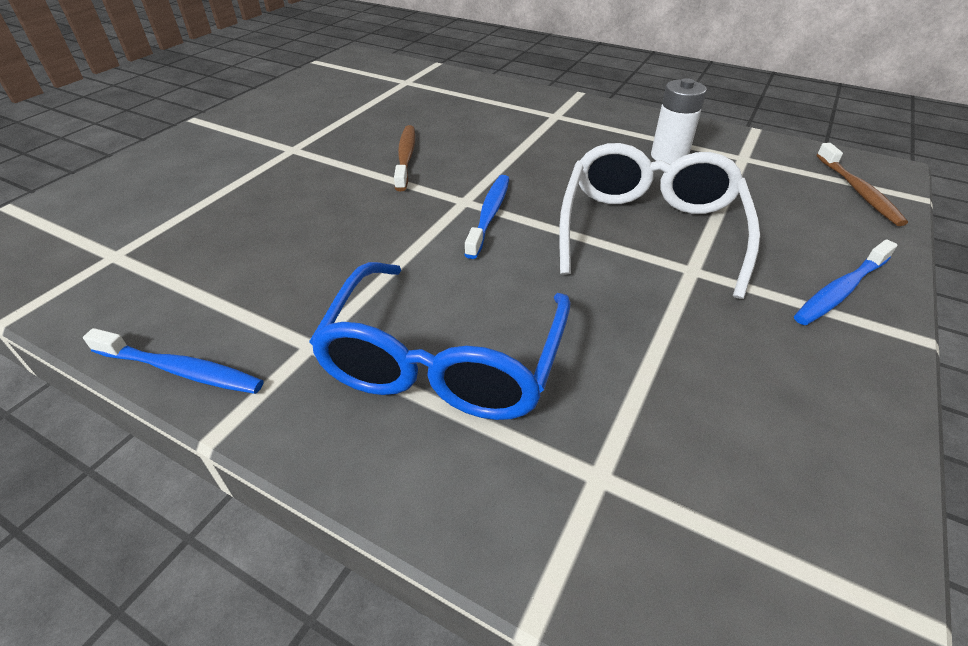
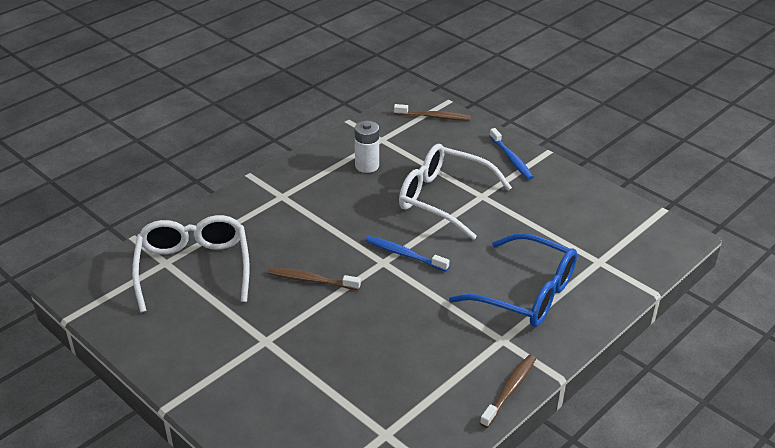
camera: 75 degrees left, 5 degrees down
blue toothbrush [83,328,263,394] -> brown toothbrush [480,355,536,428]
none -> white glasses [132,215,250,312]

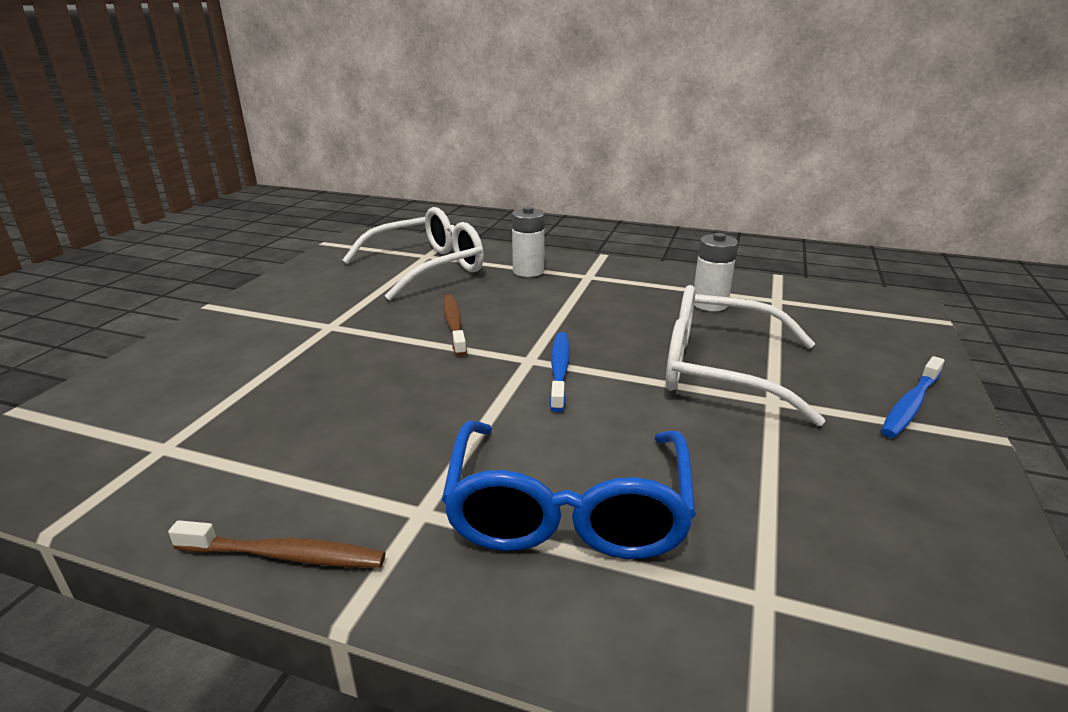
camera: 65 degrees right, 10 degrees down
brown toothbrush [394,104,471,121] -> none
white glasses [399,144,512,240] -> white glasses turned 75 degrees counterclockwise [666,285,825,426]
none -> white battery [512,206,545,277]

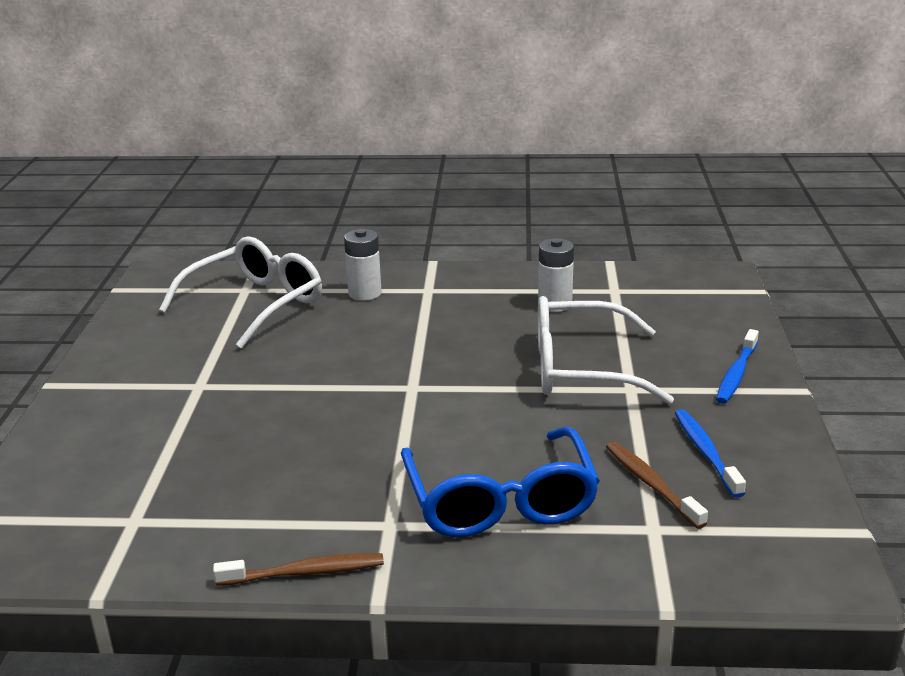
camera: 15 degrees left, 0 degrees up
brown toothbrush [443,295,467,357] -> brown toothbrush moved to [606,442,708,529]
blue toothbrush [550,332,570,412] -> blue toothbrush moved to [675,409,746,498]

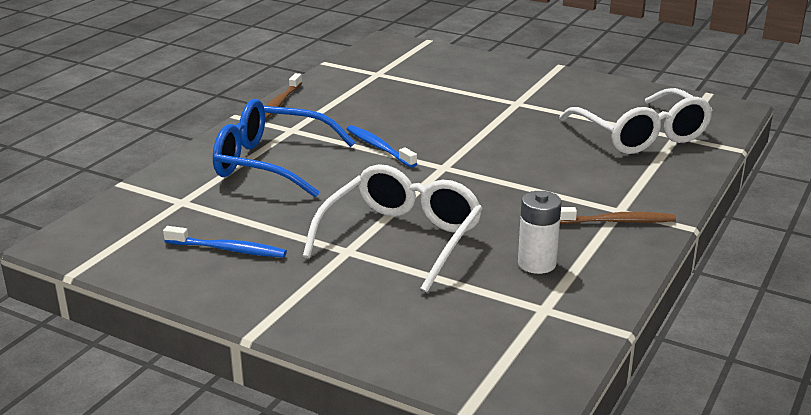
camera: 115 degrees right, 0 degrees up
white battery [344,229,382,301] -> none
brown toothbrush [606,442,708,529] -> brown toothbrush moved to [560,207,676,224]
blue toothbrush [716,329,759,404] -> blue toothbrush moved to [347,125,417,168]

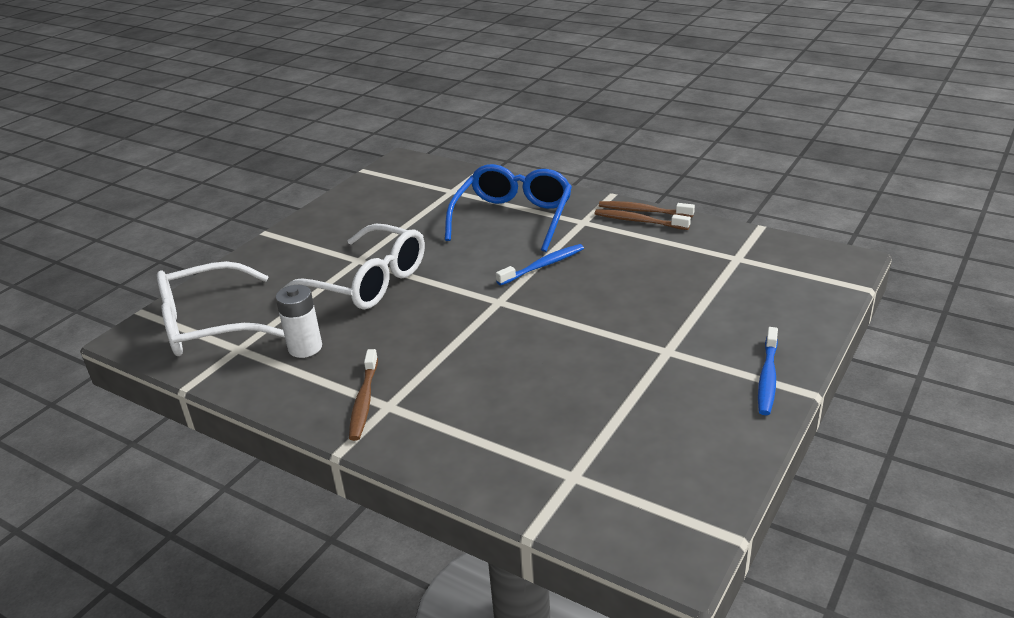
camera: 95 degrees right, 5 degrees up
blue toothbrush [163,226,287,258] -> blue toothbrush moved to [758,327,778,415]
white glasses [559,88,712,154] -> white glasses moved to [157,261,285,356]
none -> brown toothbrush [595,209,691,230]

